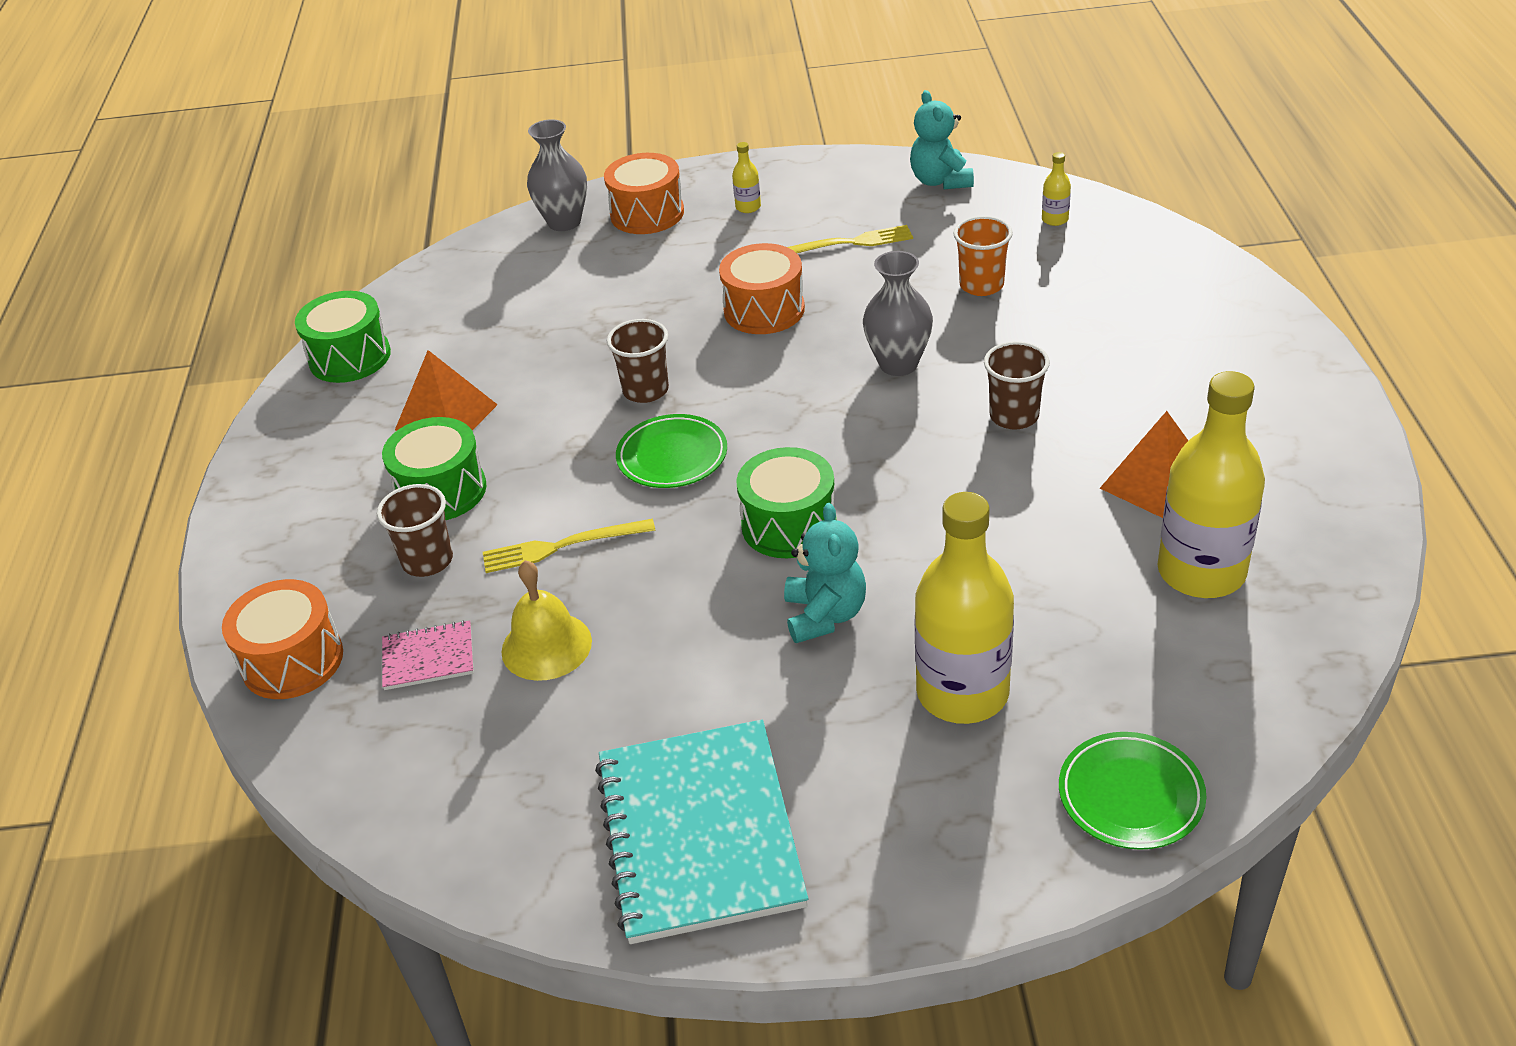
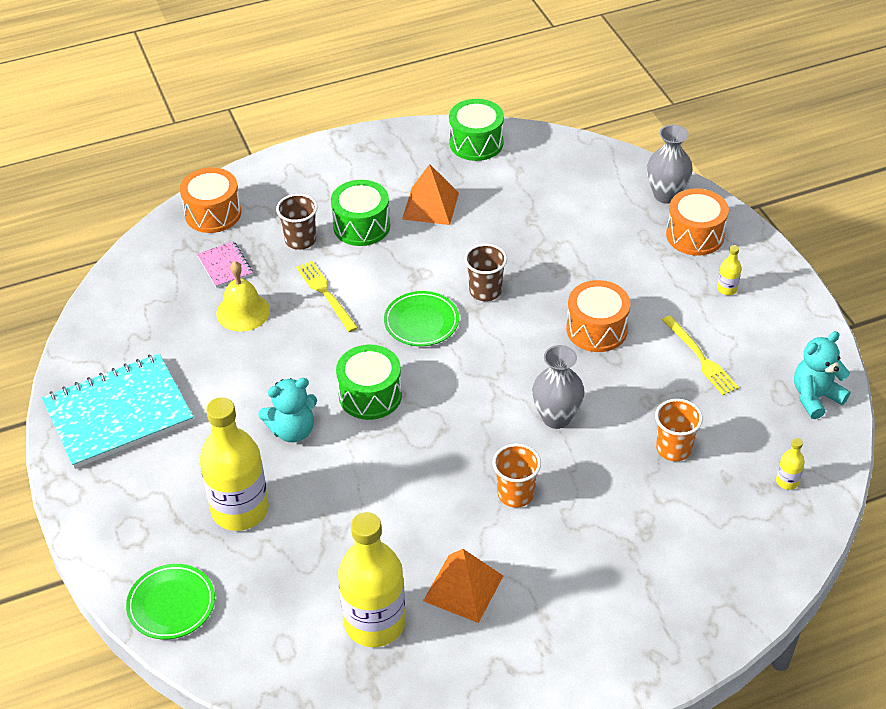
camera: 70 degrees right, 5 degrees up
brown cup [984,341,1050,430] -> orange cup [493,444,541,508]

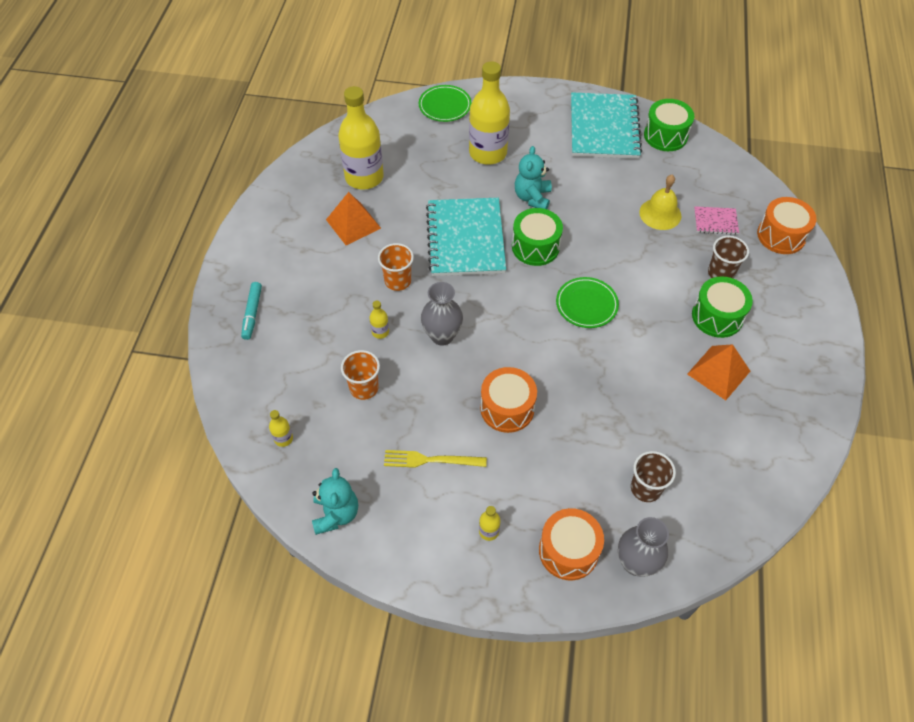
camera: 120 degrees right, 10 degrees up
yellow fork [296,261,358,332] -> none
green drum [449,99,504,161] -> green drum moved to [644,99,694,151]
brown cup [464,244,507,301] -> brown cup moved to [631,451,676,502]
none -> turquoise marker [241,282,262,340]
none -> yellow bottle [370,301,389,339]
none -> turquoise notebook [426,198,506,276]

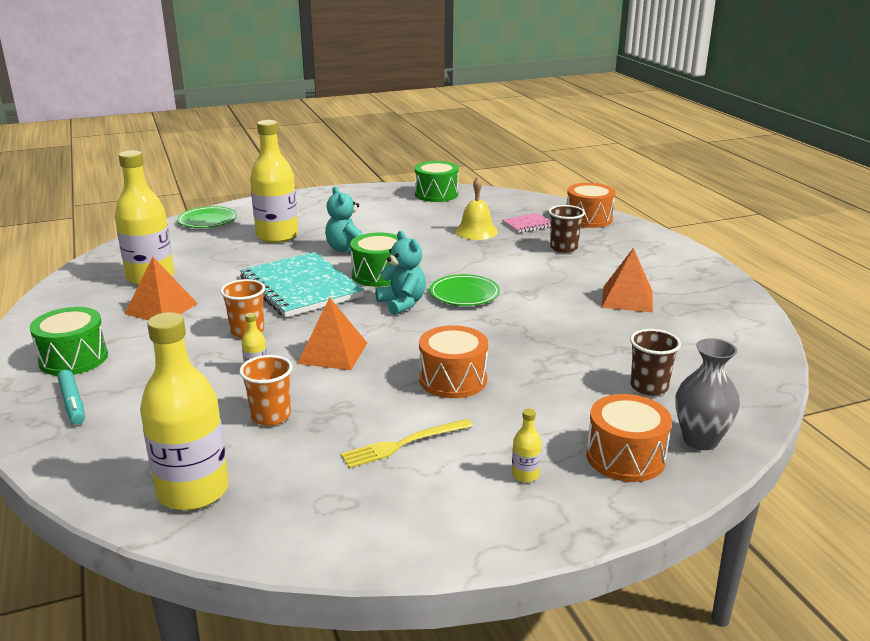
camera: 30 degrees left, 30 degrees down
yellow bottle [269,410,293,447] -> yellow bottle [140,312,229,511], size x2.49
turquoise teddy bear [312,468,358,535] -> turquoise teddy bear moved to [375,231,426,315]
grey vase [421,282,463,346] -> orange pyramid [297,297,367,370]
turquoise notebook [571,92,642,159] -> none
green drum [692,276,753,338] -> green drum moved to [30,307,108,376]

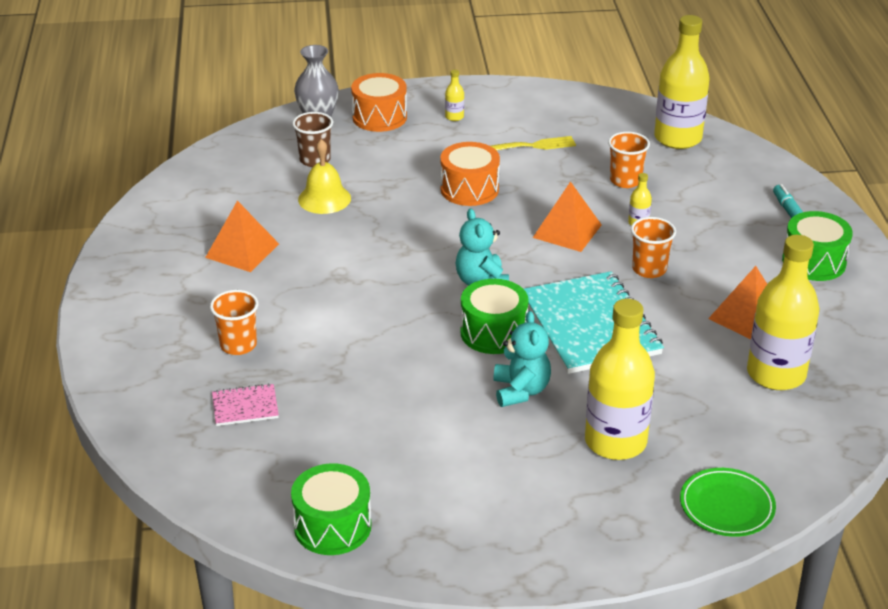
camera: 165 degrees left, 10 degrees up
green plate [430,274,500,306] -> none
yellow bell [455,177,498,240] -> yellow bell moved to [298,139,351,214]
brown cup [548,205,585,253] -> orange cup [210,290,258,355]
orange drum [567,183,615,228] -> none

